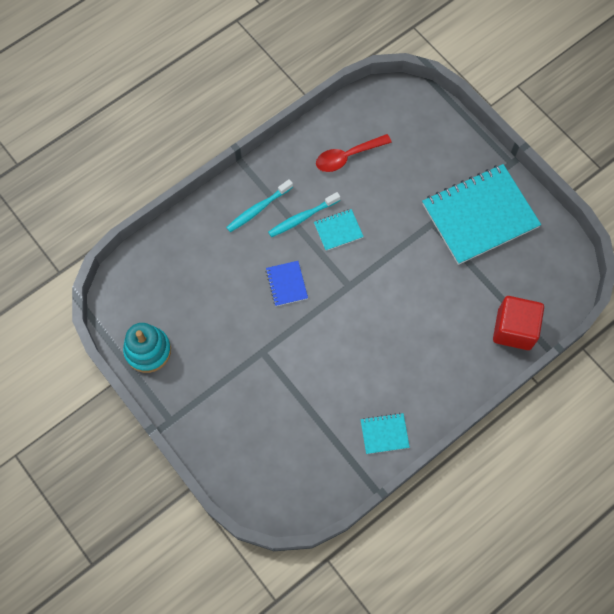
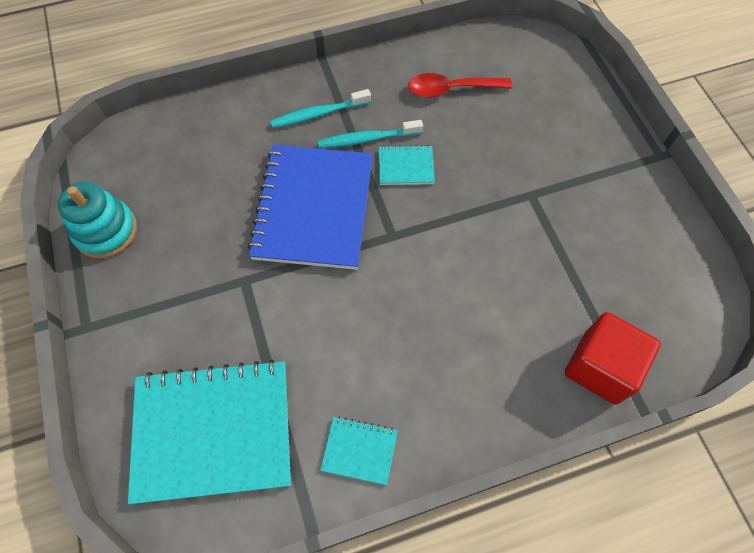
camera: 20 degrees right, 5 degrees down
blue notebook [266,261,308,306] -> blue notebook [248,145,373,270], size x2.31
turquoise notebook [422,164,541,265] -> turquoise notebook moved to [128,360,291,504]

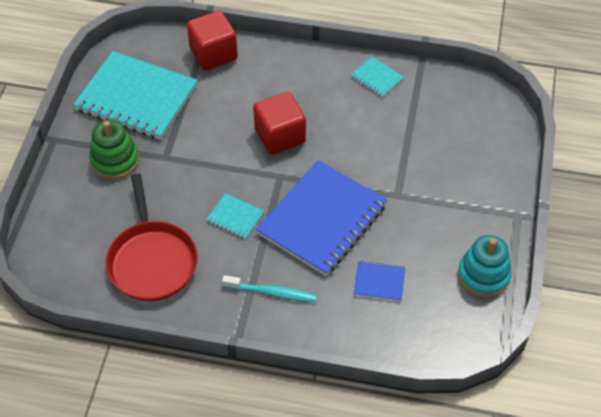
camera: 150 degrees left, 10 degrees down
turquoise notebook [128,360,291,504] -> turquoise notebook moved to [73,51,198,140]
turquoise toothbrush [318,120,423,149] -> none
red spoon [408,73,512,98] -> red pan [106,174,198,301]
none -> green stacking toy [89,120,139,180]
none -> red cube [253,92,306,155]
none -> blue notebook [354,261,405,301]

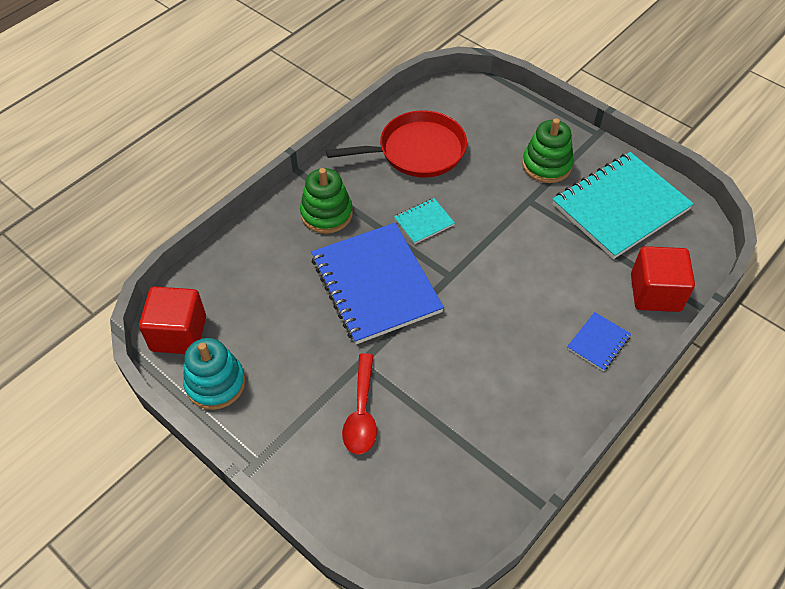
camera: 120 degrees right, 0 degrees up
red pan [106,174,198,301] -> red pan turned 150 degrees clockwise [326,110,467,178]
turquoise toothbrush [222,275,317,302] -> green stacking toy [300,168,353,234]
red cube [253,92,306,155] -> red cube moved to [139,287,206,354]
turquoise notebook [351,57,404,98] -> none
blue notebook [354,261,405,301] -> blue notebook moved to [567,312,631,371]
none -> red spoon [342,353,377,454]

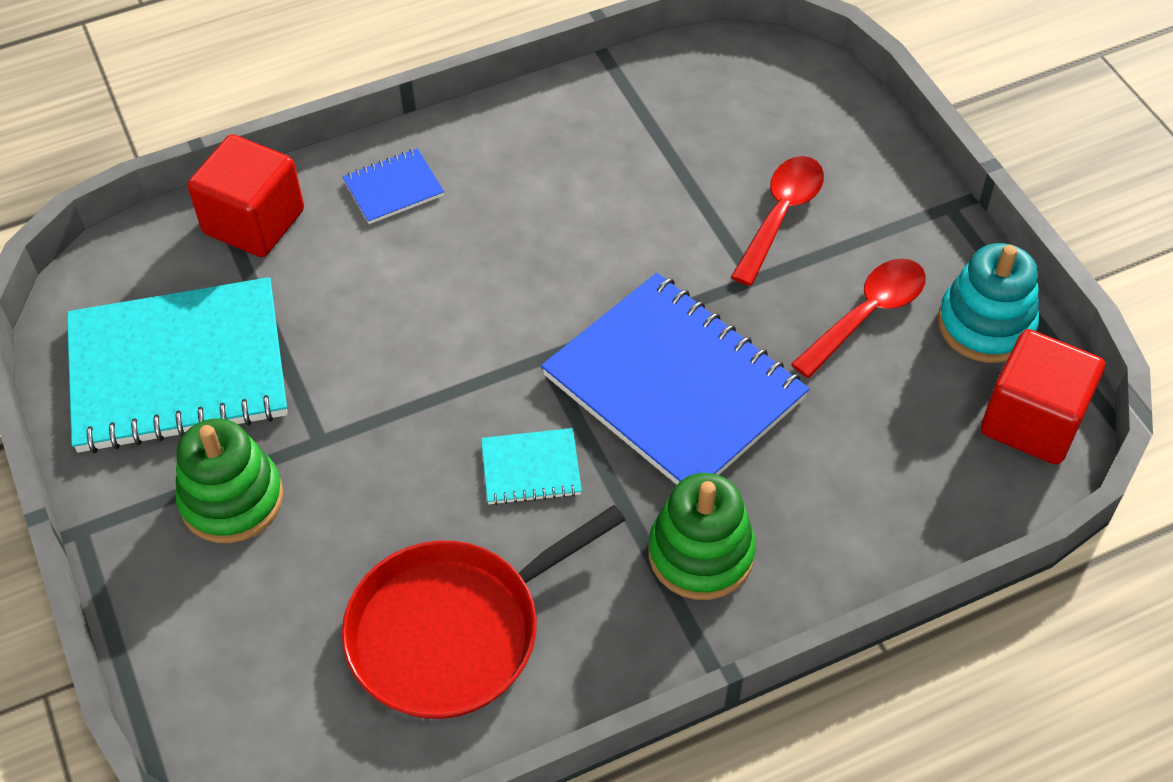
camera: 155 degrees left, 0 degrees up
blue notebook [311,223,444,344] -> blue notebook turned 45 degrees counterclockwise [541,273,809,485]
red pan [326,110,467,178] -> red pan turned 45 degrees counterclockwise [342,505,625,719]
none -> red spoon [791,259,926,378]

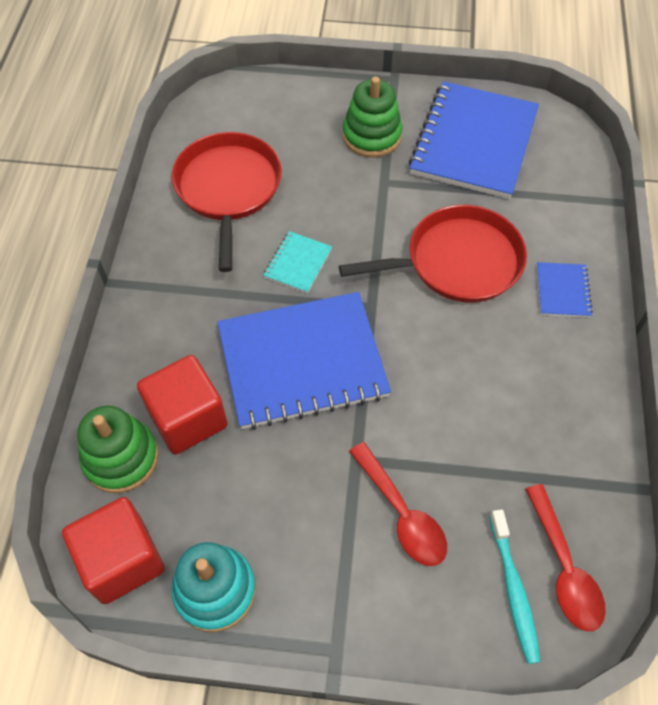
camera: 120 degrees right, 5 degrees up
turquoise notebook [67,277,288,453] -> blue notebook [409,81,539,199]
red cube [187,134,304,257] -> red cube moved to [137,355,228,455]
green stacking toy [648,473,756,600] -> green stacking toy moved to [77,406,159,493]
red spoon [791,259,926,378] -> red spoon moved to [525,484,606,631]
none -> red pan [339,205,527,303]
none -> turquoise toothbrush [489,509,541,664]

